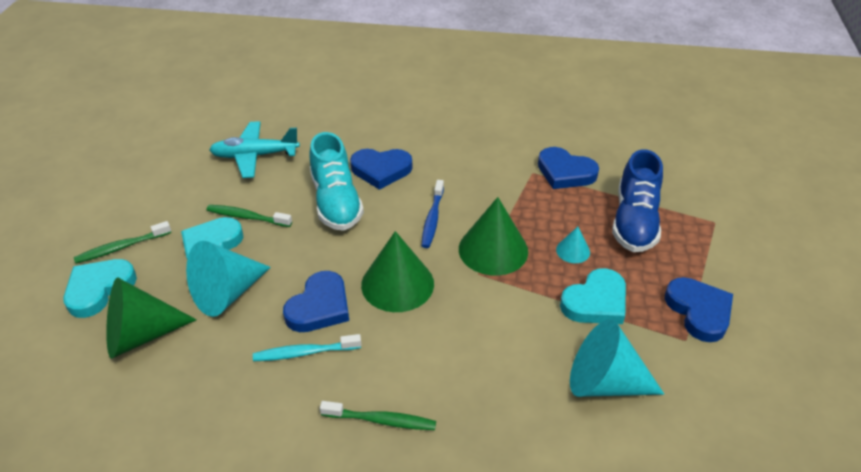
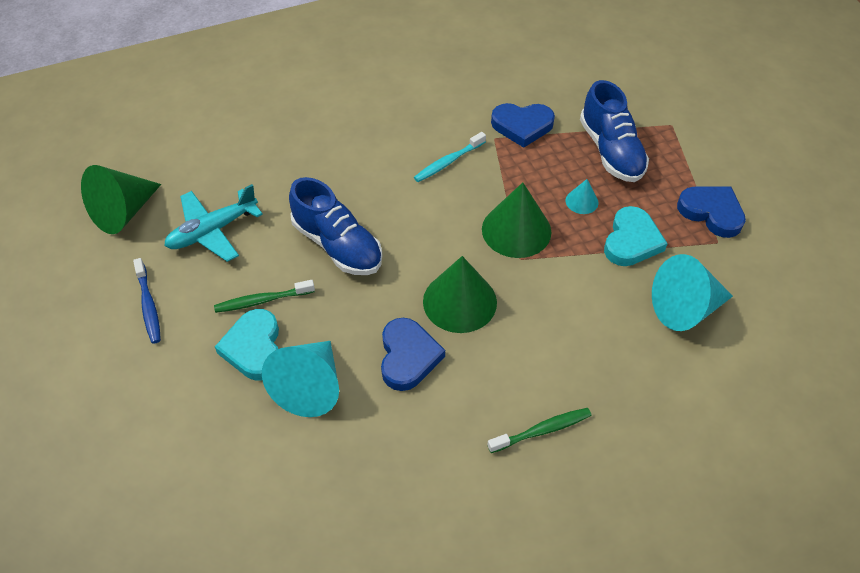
camera: 30 degrees left, 10 degrees up
turquoise heart [63,259,137,318] -> none
green toothbrush [74,221,171,264] -> none
green cone [106,277,197,359] -> green cone moved to [81,165,161,234]
turquoise toothbrush [253,334,362,361] -> turquoise toothbrush moved to [414,132,486,182]
turquoise shoe [309,132,364,231] -> blue shoe [289,177,382,275]
blue heart [350,149,412,190] -> none
blue toothbrush [422,180,444,248] -> blue toothbrush moved to [133,258,161,344]

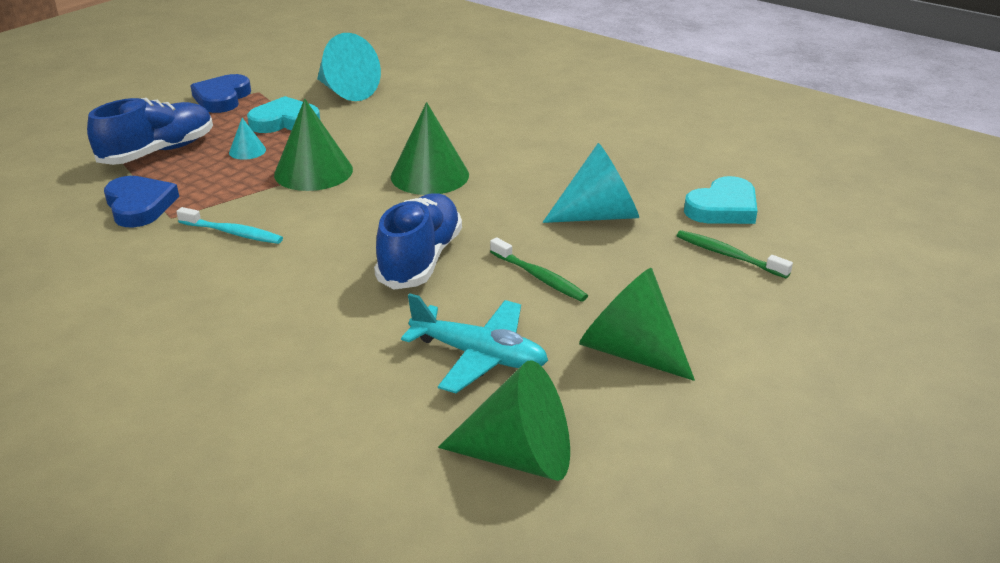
camera: 120 degrees left, 20 degrees down
blue toothbrush [133,258,161,344] -> green cone [579,268,695,381]
turquoise heart [215,309,279,381] -> turquoise heart moved to [684,176,757,224]
blue heart [381,318,445,391] -> none
green toothbrush [487,408,592,453] -> green toothbrush moved to [676,230,793,278]

